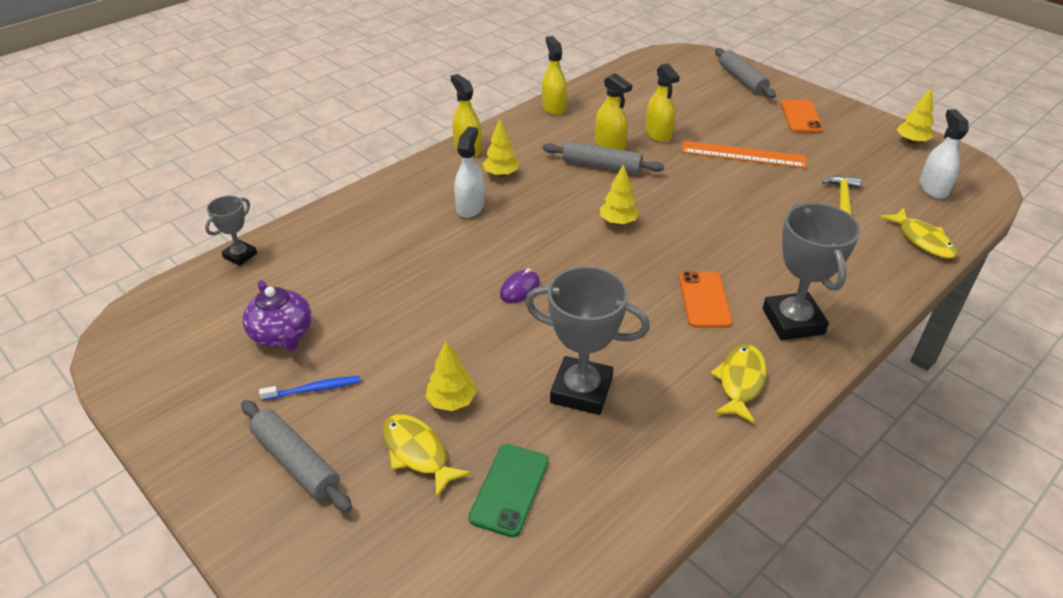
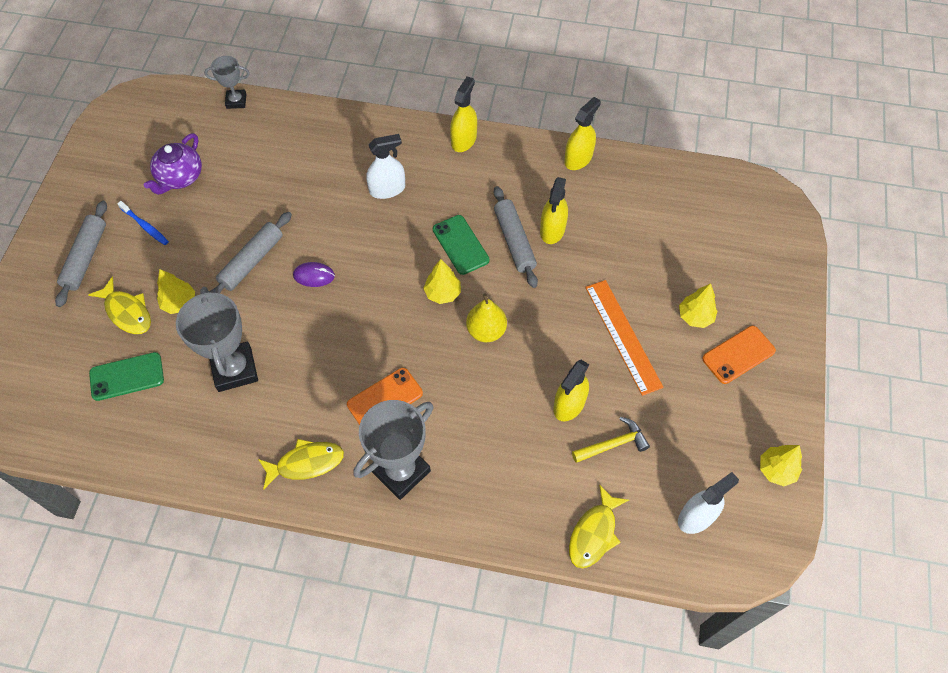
camera: 55 degrees right, 20 degrees up
yellow fish [382,414,471,498] -> yellow fish turned 120 degrees clockwise [88,277,151,334]
yellow tree [483,119,519,177] -> yellow tree moved to [679,283,717,328]
yellow spray bottle [645,63,680,142] -> yellow spray bottle moved to [554,360,589,421]
grey rolling pin [715,48,776,98] -> grey rolling pin moved to [209,212,292,294]
none -> green phone [433,215,489,275]
none -> yellow pear [466,294,507,342]

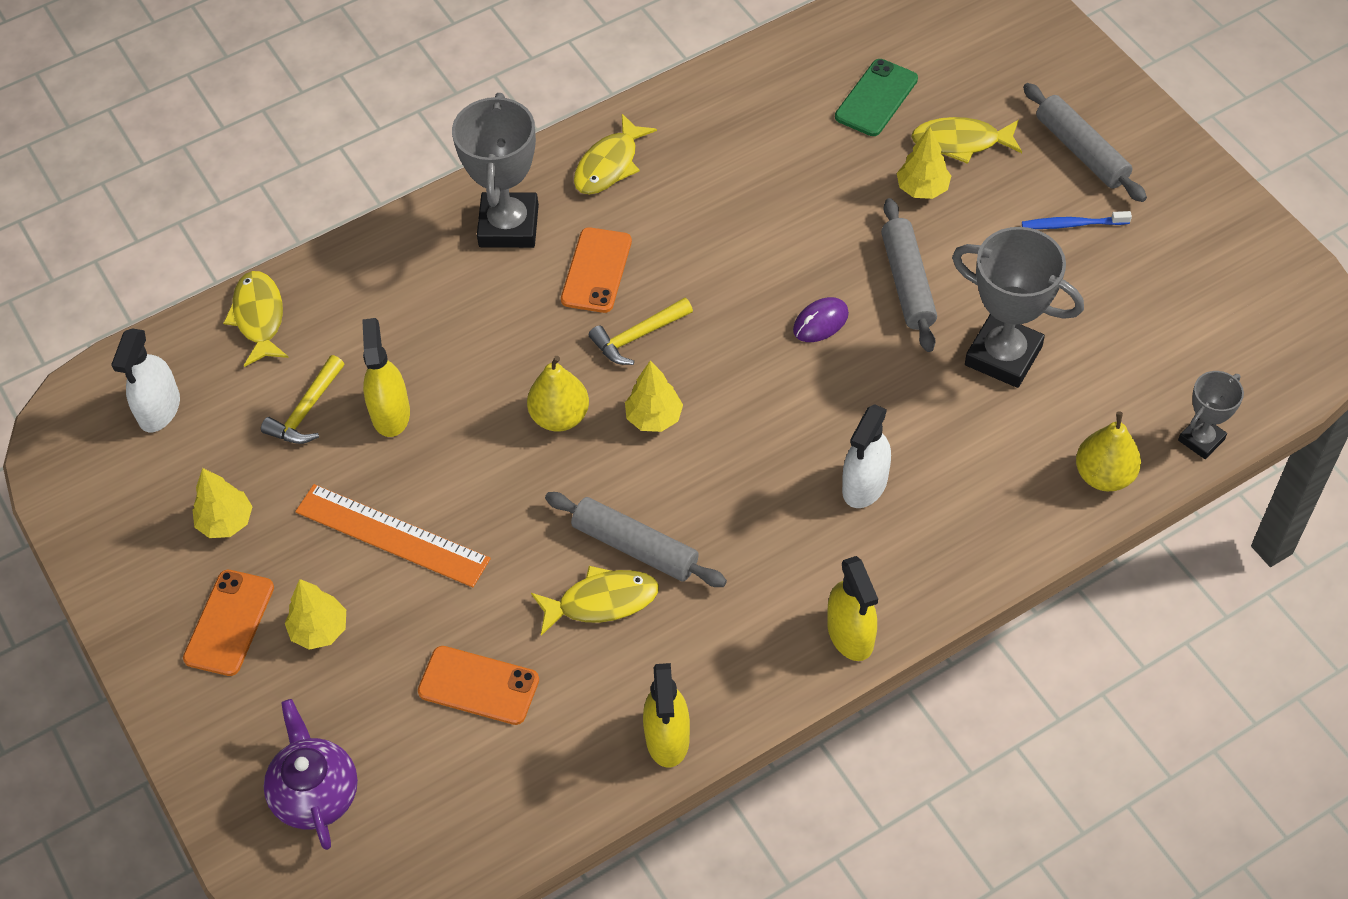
camera: 140 degrees right, 5 degrees down
purple teapot [144,133,202,195] -> purple teapot moved to [264,699,358,850]
grey trophy [176,287,258,392] -> grey trophy moved to [952,227,1084,388]
green phone [433,215,489,275] -> none
yellow spray bottle [540,177,568,244] -> yellow fish [531,566,659,636]
yellow tree [760,445,802,486] -> yellow tree moved to [193,468,253,538]
none -> orange phone [418,646,539,725]
none -> yellow hammer [589,297,693,365]
none -> yellow pear [1076,411,1141,492]

